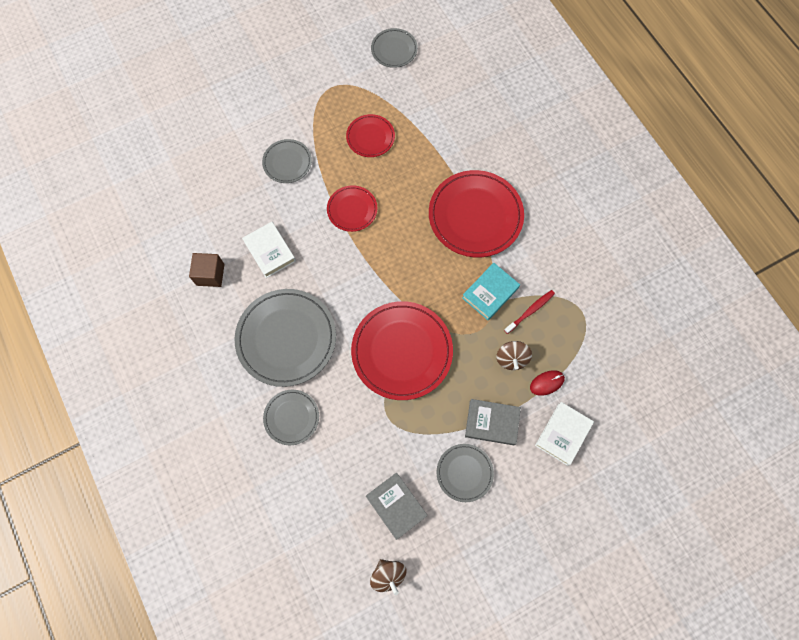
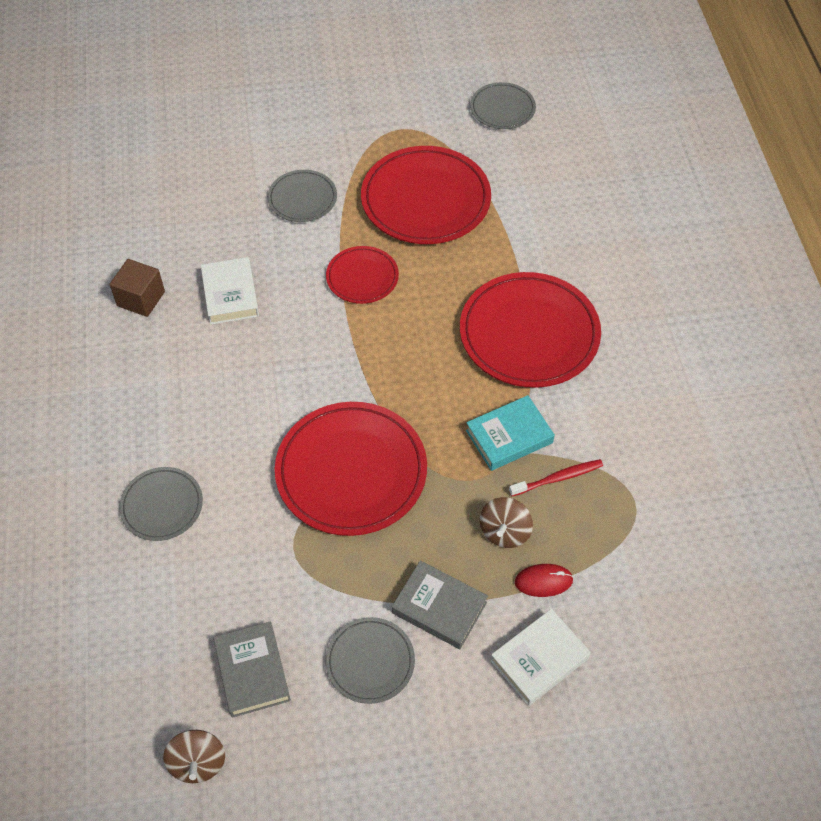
camera: 20 degrees right, 15 degrees down
grey plate [234,289,336,387] -> none
red plate [346,114,395,157] -> red plate [361,146,491,244], size x1.87

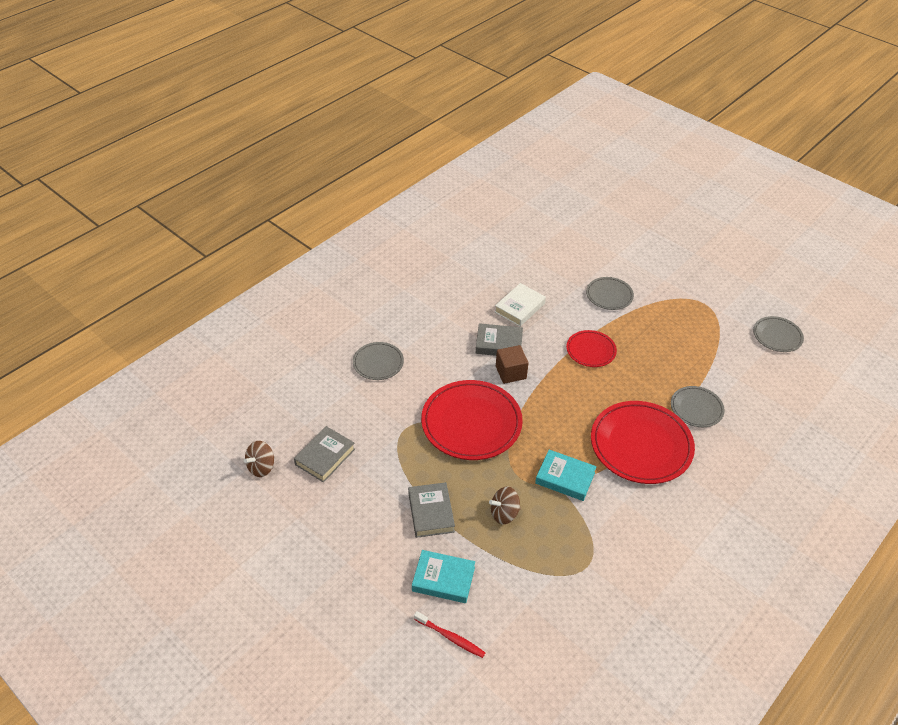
camera: 50 degrees right, 10 degrees down
brown cube [110,259,165,317] -> brown cube moved to [496,345,528,384]
grey plate [326,617,415,704] -> grey plate moved to [671,386,725,427]
red plate [361,146,491,244] -> none
white book [490,609,591,706] -> turquoise book [412,550,475,603]
red toothbrush [509,459,603,496] -> red toothbrush moved to [414,611,485,658]
red mouse [515,564,574,597] -> none
none -> grey book [476,323,523,356]

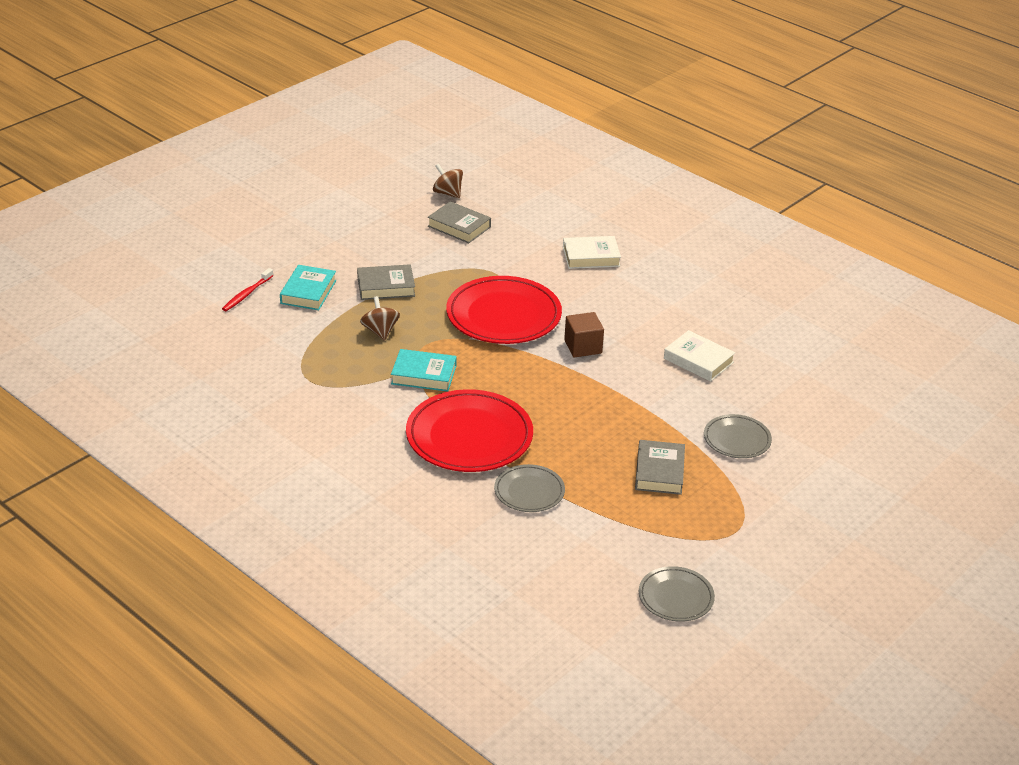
camera: 90 degrees right, 10 degrees down
grey plate [353,342,404,380] -> white book [563,236,621,269]
grey book [476,323,523,356] -> grey book moved to [635,440,685,495]
turquoise book [535,450,597,501] -> turquoise book turned 75 degrees clockwise [391,349,457,392]
red plate [566,330,617,367] -> none

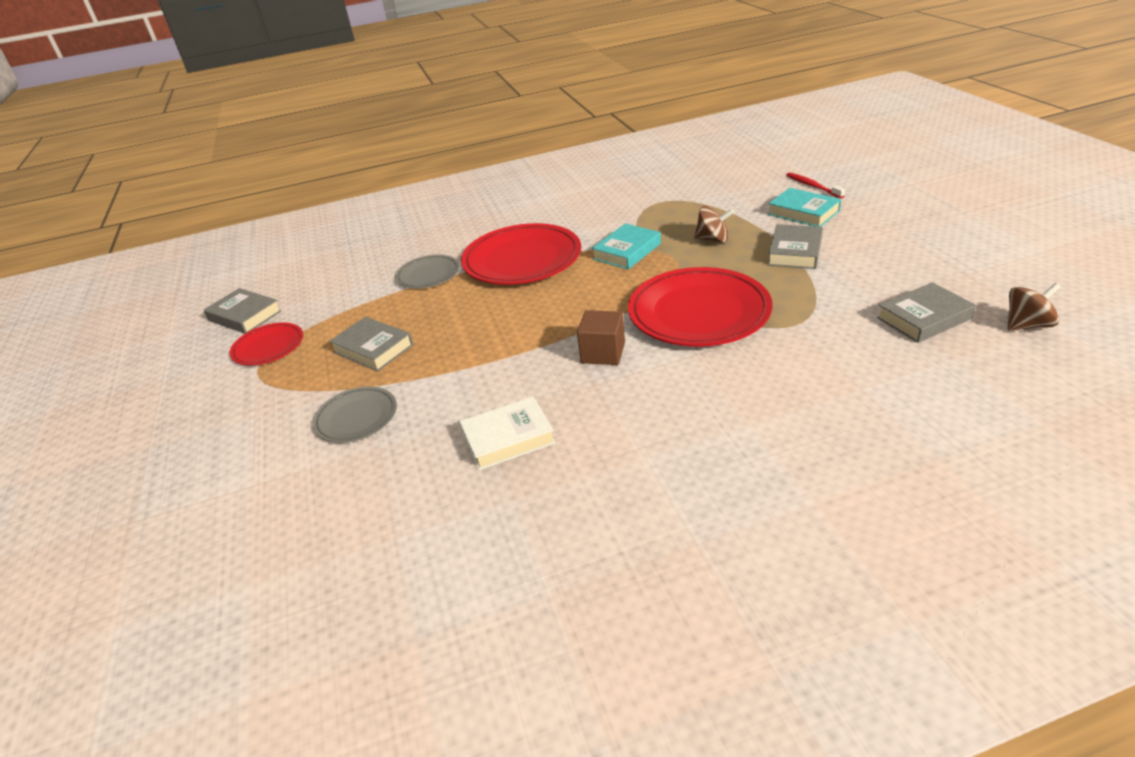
camera: 125 degrees right, 0 degrees up
white book [563,236,621,269] -> none
grey plate [639,566,715,622] -> grey book [204,288,282,334]
none -> red plate [230,322,303,365]

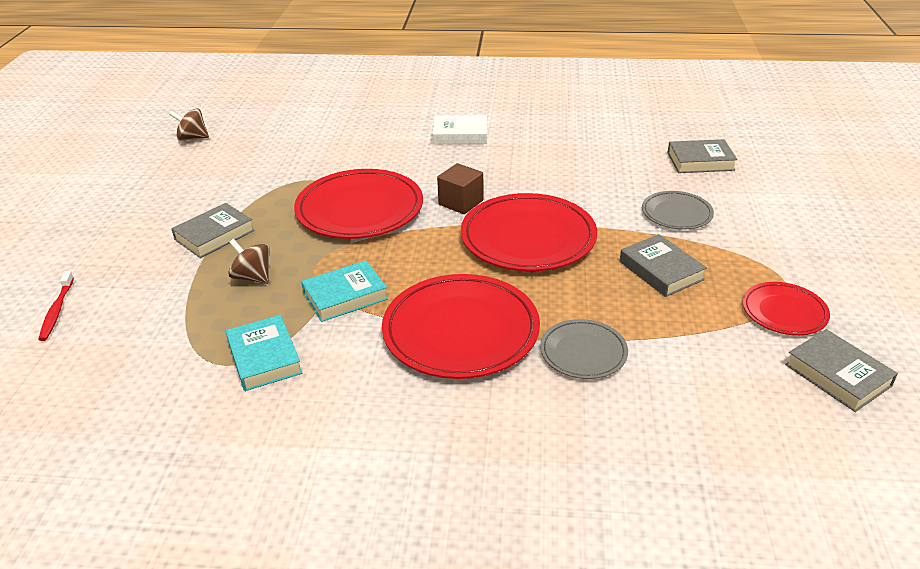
camera: 160 degrees left, 0 degrees up
white book [459,396,556,470] -> white book moved to [432,115,487,144]
turquoise book [768,188,841,227] -> turquoise book moved to [226,315,302,391]
grey book [877,282,976,343] -> grey book moved to [667,139,738,173]
none -> red plate [461,193,597,271]

